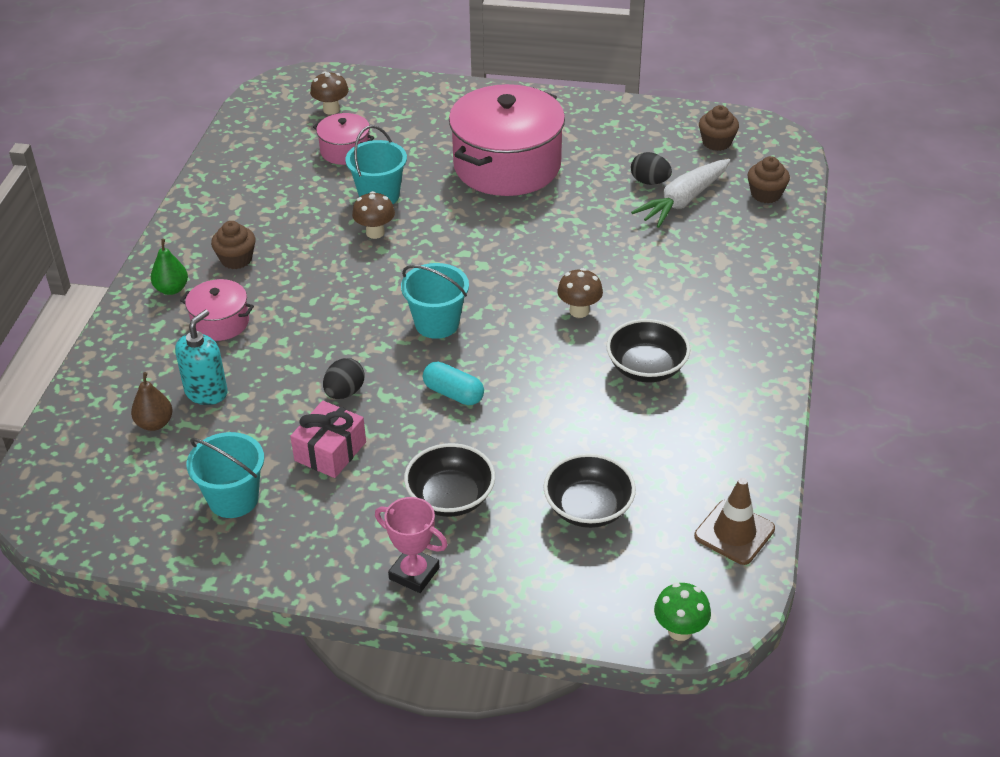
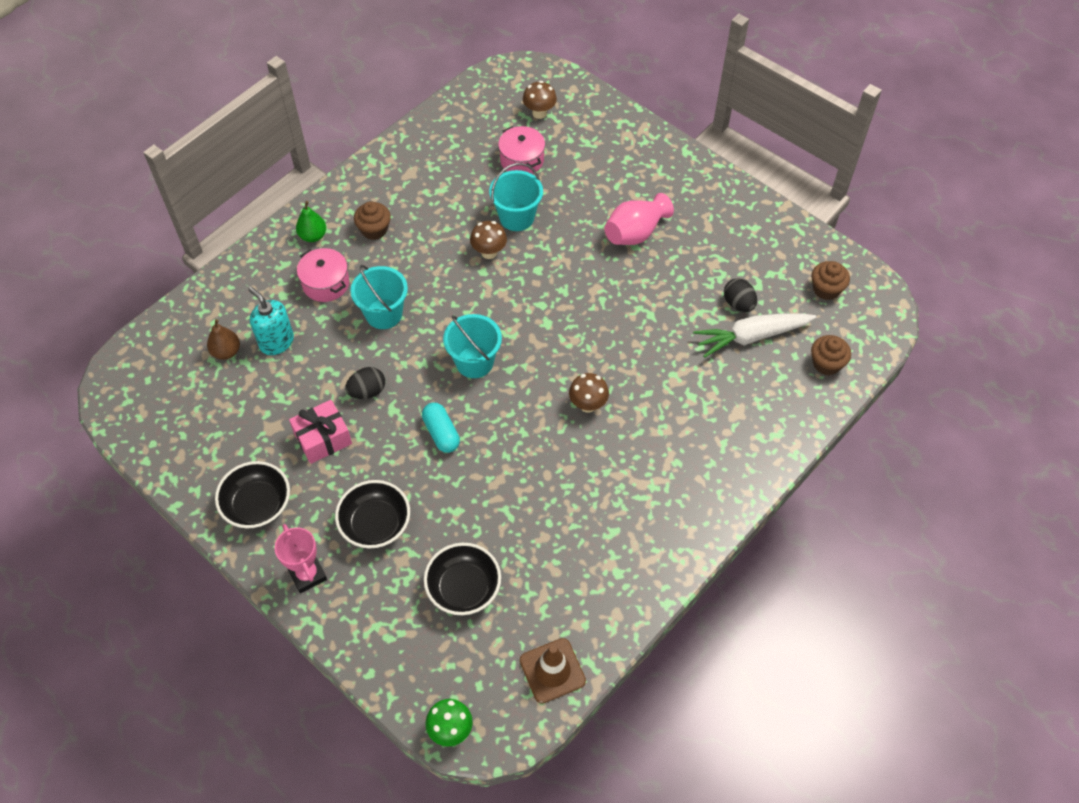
camera: 30 degrees right, 15 degrees up
turquoise soap dispenser [175,310,228,405] -> turquoise soap dispenser turned 105 degrees counterclockwise [248,287,294,355]
turquoise bucket [186,432,264,518] -> turquoise bucket moved to [350,265,408,329]
pink pot [449,84,565,196] -> pink vase [605,193,674,245]
black bowl [606,319,690,382] -> black bowl moved to [215,461,290,529]

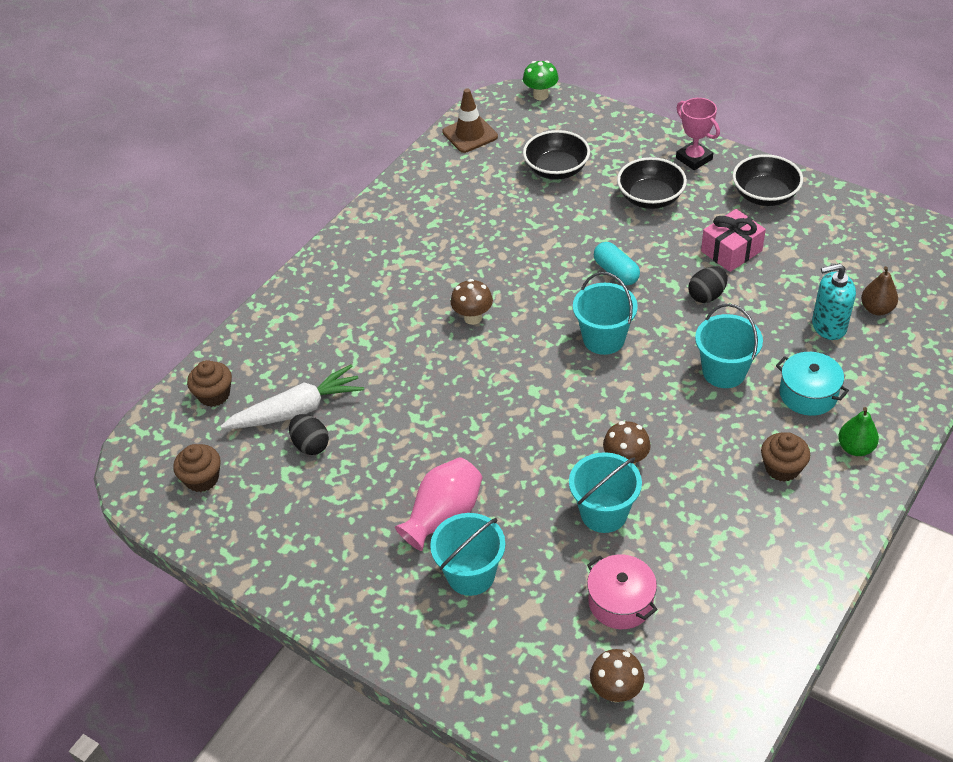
camera: 175 degrees right, 10 degrees down
turquoise soap dispenser [248,287,294,355] -> turquoise soap dispenser turned 135 degrees clockwise [812,263,856,340]
pink pot [297,248,349,302] -> turquoise pot [776,352,849,416]
none -> turquoise bucket [430,513,505,596]

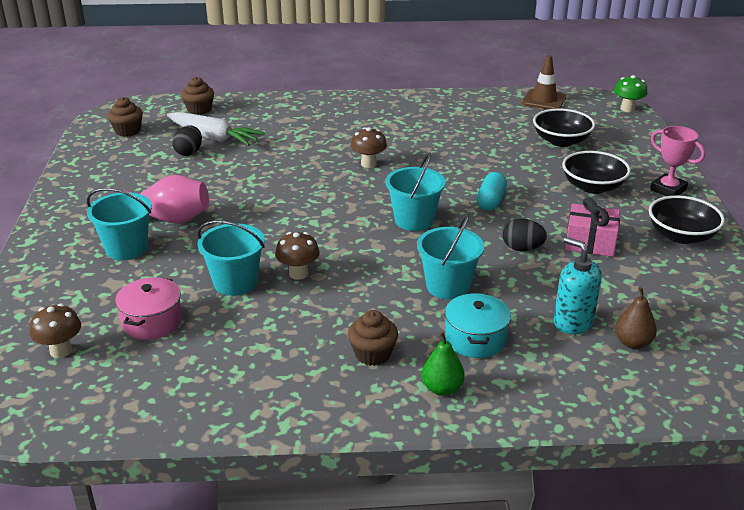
camera: 50 degrees right, 15 degrees down
pink trophy [676,98,720,170] -> pink trophy turned 60 degrees counterclockwise [650,126,705,196]

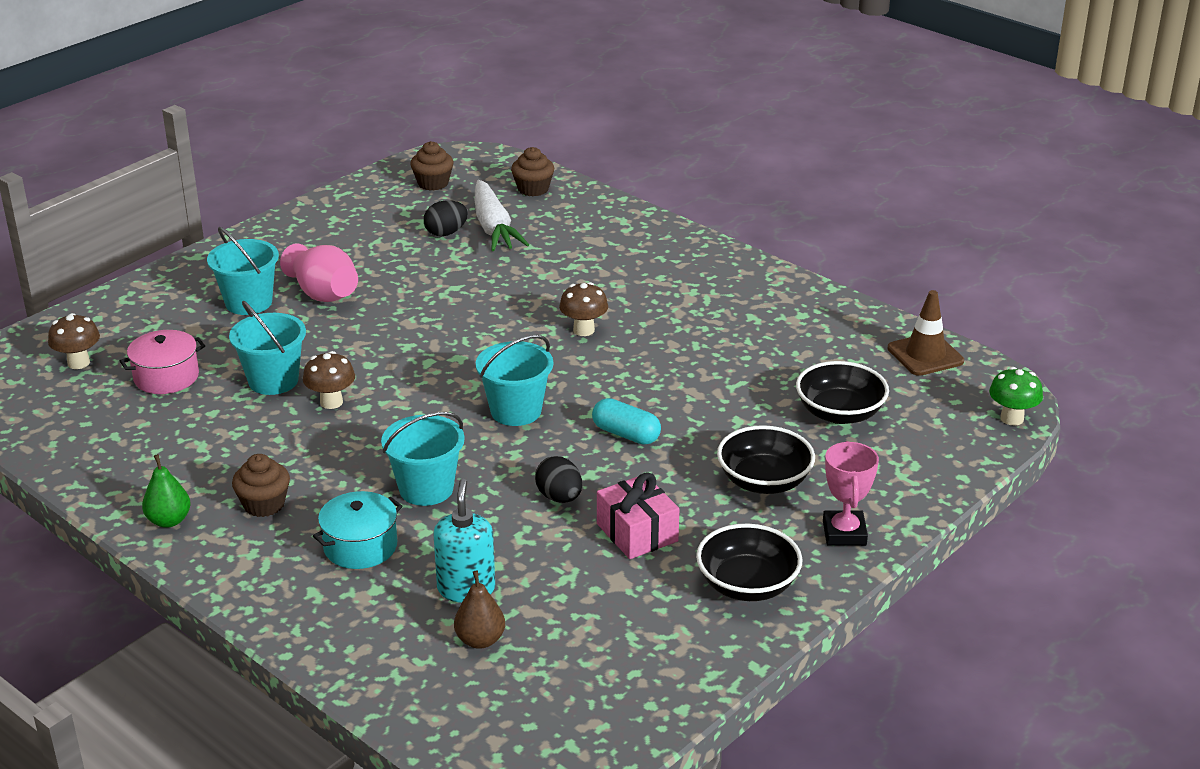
camera: 45 degrees right, 0 degrees up
green pear [422,331,465,396] -> green pear moved to [142,454,191,528]
turquoise capsule [476,172,507,210] -> turquoise capsule turned 60 degrees clockwise [592,398,661,445]

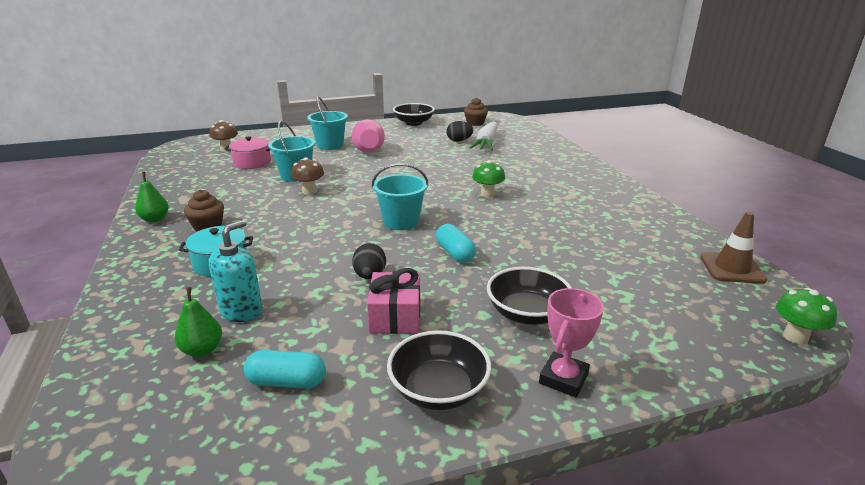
camera: 30 degrees right, 5 degrees down
turquoise bucket [381,412,465,506] -> none
brown pear [454,571,505,649] -> green pear [175,287,222,357]
brown cupcake [511,147,554,196] -> none
brown mushroom [559,282,608,336] -> green mushroom [472,160,505,198]
black bowl [796,361,889,424] -> black bowl moved to [393,103,435,126]
none -> turquoise capsule [244,350,326,388]

